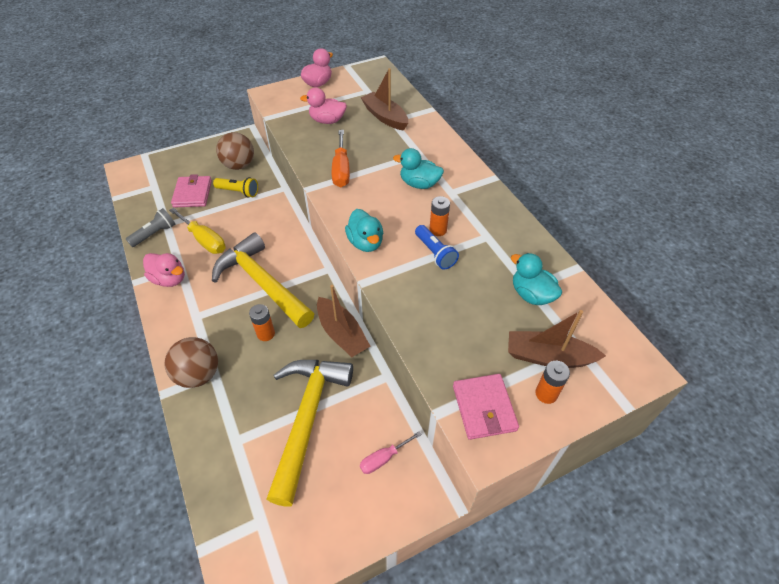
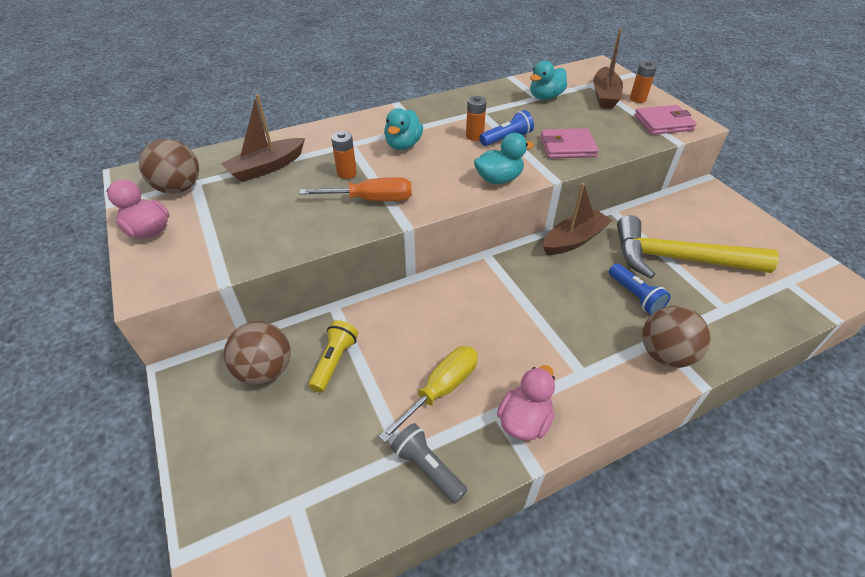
camera: 90 degrees left, 5 degrees down
pink wallet [171,174,212,207] -> pink wallet moved to [540,128,599,159]
yellow hammer [212,233,314,328] -> none
orange battery [249,304,275,341] -> orange battery moved to [331,131,357,179]
pink duck [300,87,347,124] -> none
pink screwdriver [360,431,422,474] -> none
none -> brown ball [139,139,199,194]
none -> blue flashlight [609,263,671,315]

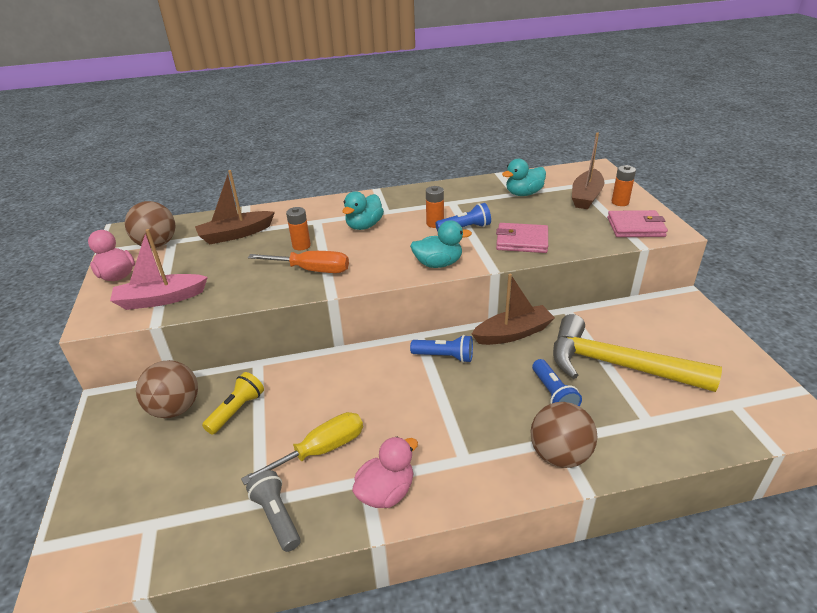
camera: 15 degrees right, 10 degrees down
none -> pink boat [110,229,208,310]
none -> blue flashlight [410,335,473,363]

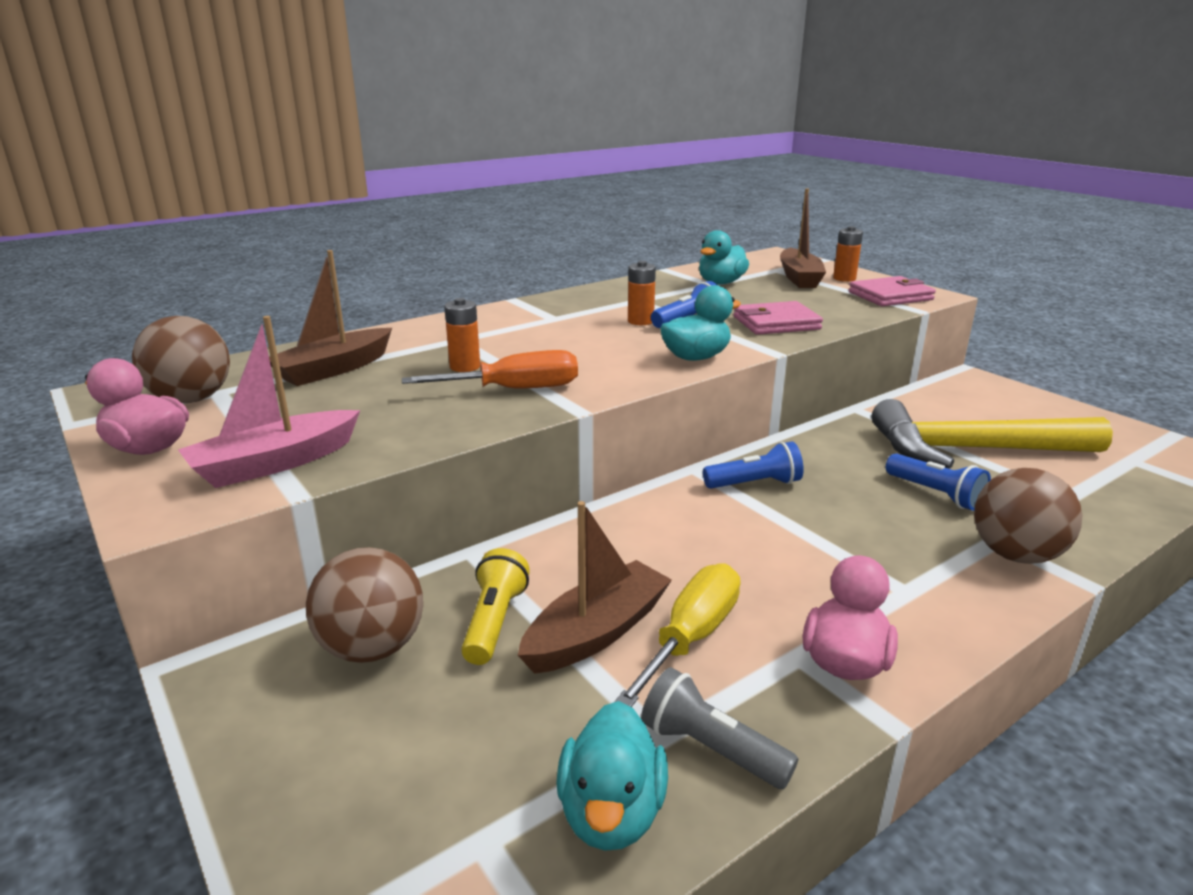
camera: 25 degrees left, 10 degrees down
turquoise duck [342,191,384,230] -> turquoise duck moved to [556,701,668,851]
brown boat [472,274,555,345] -> brown boat moved to [518,501,672,674]

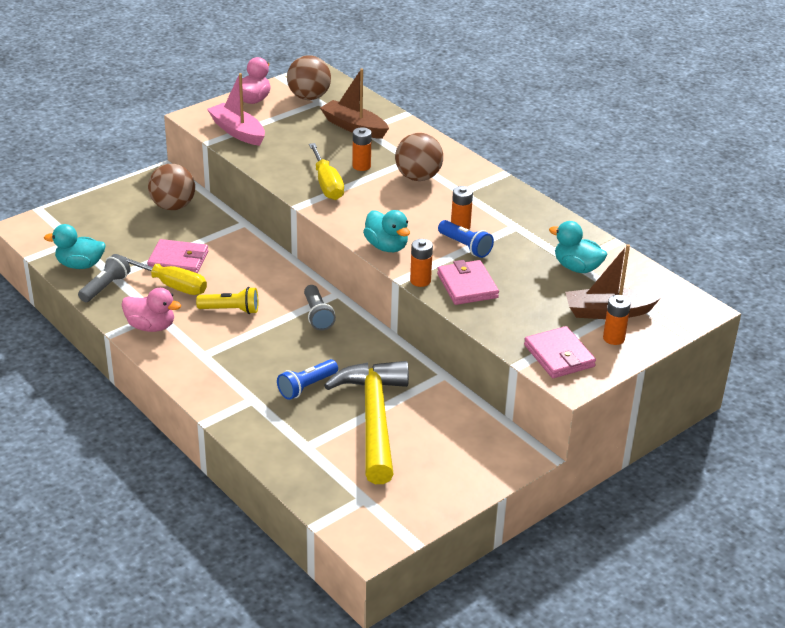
camera: 85 degrees right, 10 degrees up
orange screwdriver [402,350,578,388] -> yellow screwdriver [309,143,344,200]
yellow flashlight [461,548,530,665] -> yellow flashlight moved to [196,287,258,314]
brown boat [518,501,672,674] -> pink wallet [147,239,208,273]
blue flashlight [703,441,804,489] -> grey flashlight [304,285,336,330]
brown ball [974,468,1082,564] -> brown ball moved to [395,133,443,181]
none -> orange battery [410,239,433,287]

